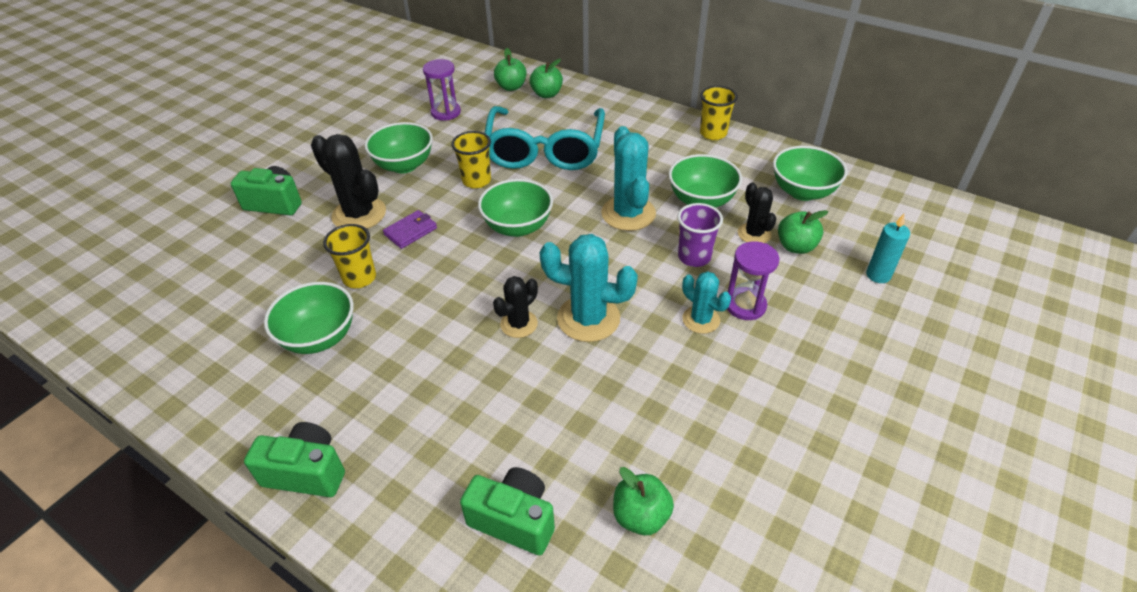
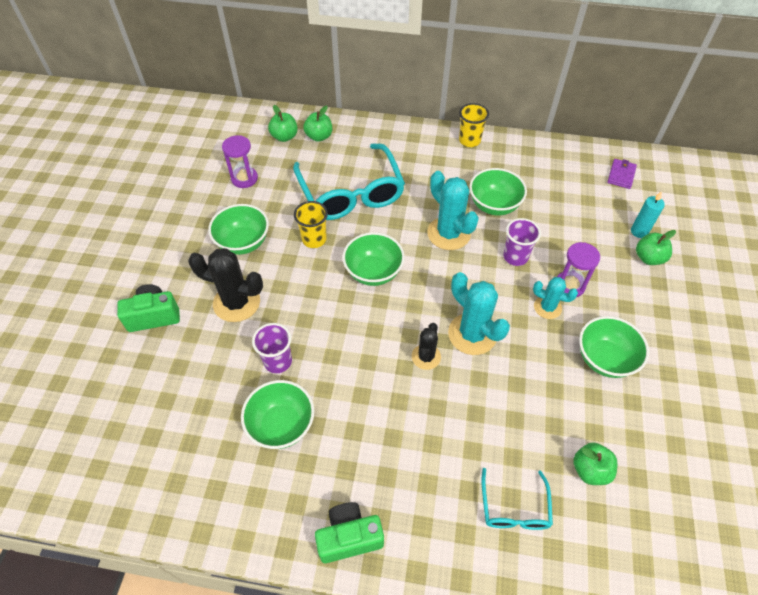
camera: 25 degrees left, 10 degrees up
yellow cup [323,224,376,288] -> purple cup [252,323,292,373]
purple wallet [383,210,437,249] -> purple wallet moved to [607,159,637,189]
green camera [460,467,555,555] -> turquoise glasses [481,468,553,530]
turquoise cactus [540,234,638,342] -> turquoise cactus turned 60 degrees clockwise [448,272,510,355]
black cactus [738,182,776,243] -> none
green bowl [773,146,847,201] -> green bowl moved to [579,316,649,378]
green apple [778,210,828,254] -> green apple moved to [636,230,676,265]

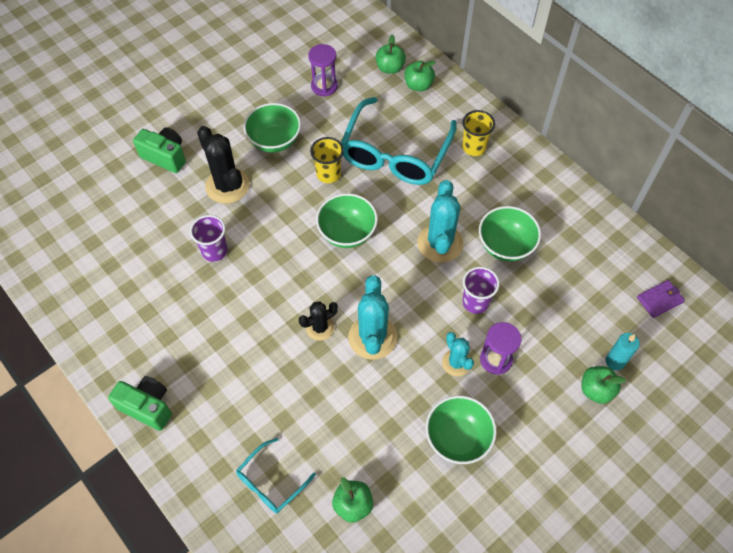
camera: 40 degrees right, 5 degrees up
green bowl [241,380,314,449] -> none
yellow cup [459,103,489,147] -> yellow cup moved to [462,110,495,156]

